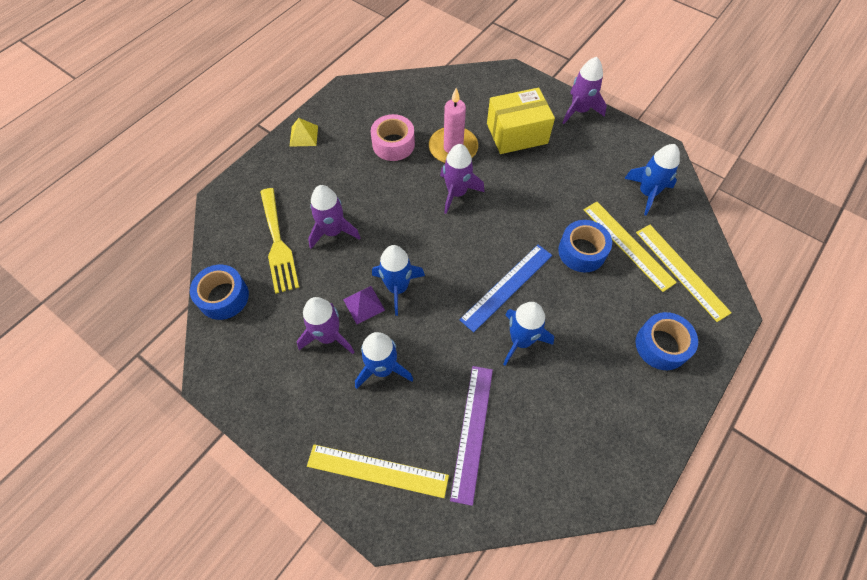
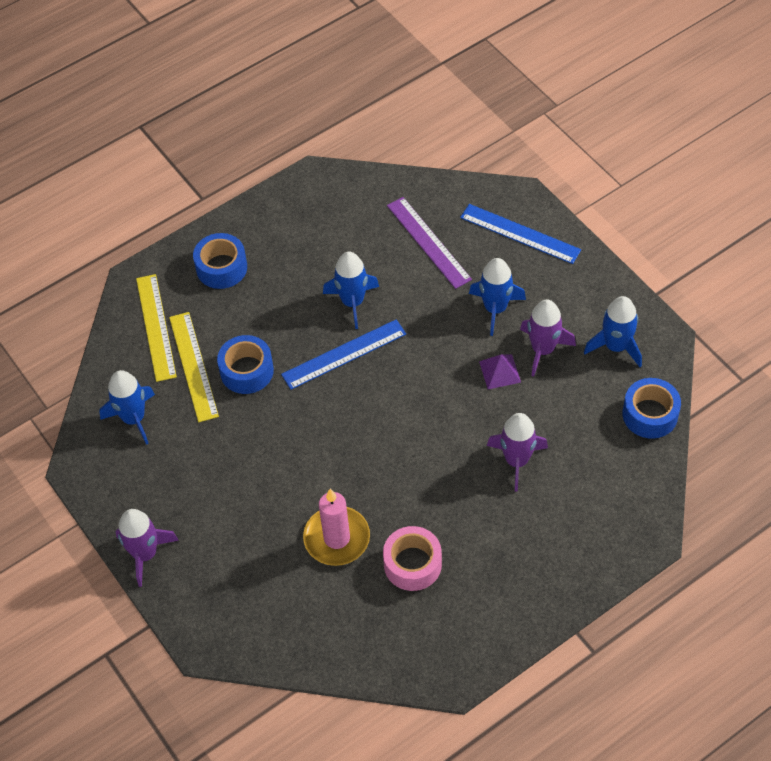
camera: 160 degrees left, 5 degrees down
yellow fork [260,188,299,294] -> none
yellow pyramid [289,118,318,147] -> none
yellow ruler [307,444,449,498] -> blue ruler [460,204,581,264]
blue rocket [372,245,425,316] -> blue rocket moved to [584,296,642,367]
purple rocket [440,144,484,214] -> none
purple ruler [450,366,493,506] -> purple ruler turned 60 degrees counterclockwise [387,197,472,289]
yellow box [487,88,555,154] -> none

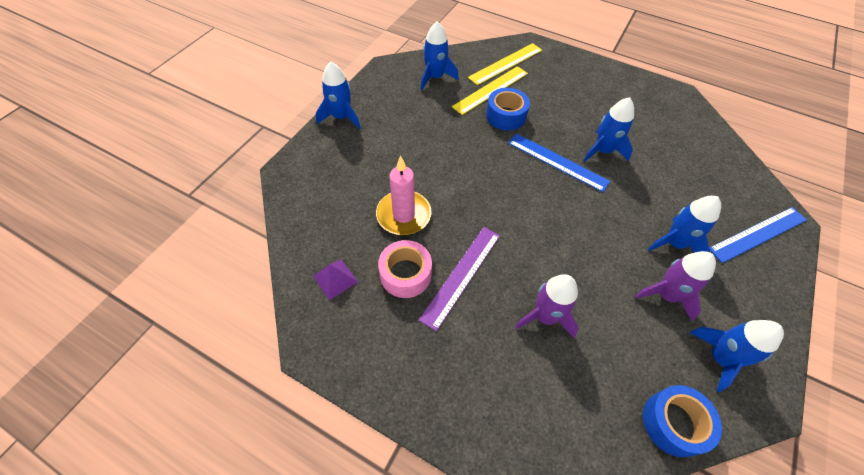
camera: 60 degrees right, 0 degrees up
purple rocket [115,509,179,587] -> blue rocket [316,61,361,129]
blue tape [193,233,247,289] -> none
purple ruler [387,197,472,289] -> purple ruler moved to [419,227,500,331]
blue ruler [460,204,581,264] -> blue ruler turned 60 degrees clockwise [709,207,807,263]
purple pyramid [479,354,521,389] -> purple pyramid moved to [313,259,358,300]

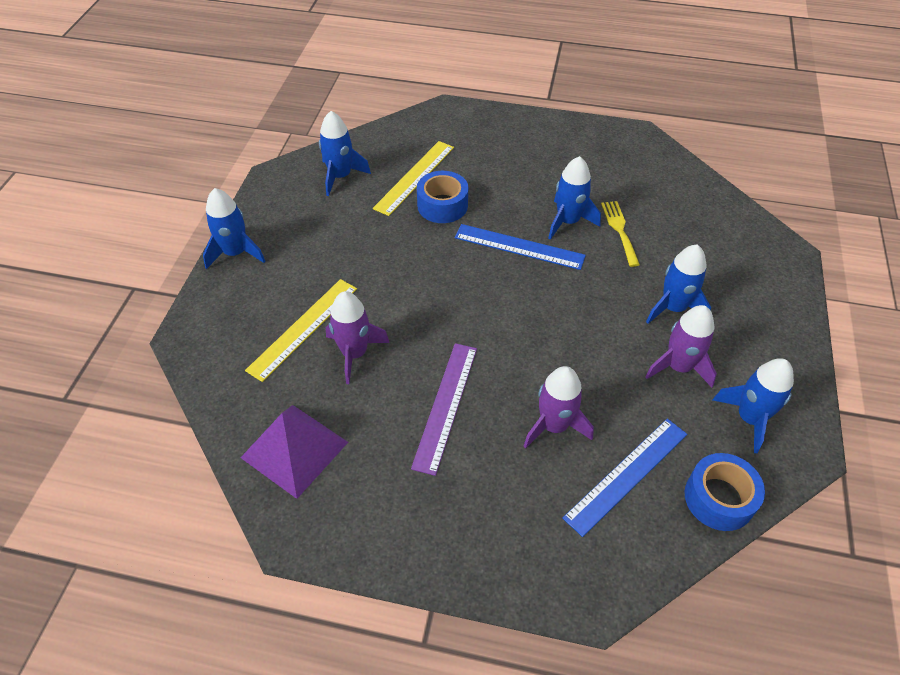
camera: 15 degrees left, 5 degrees down
purple pyramid [313,259,358,300] -> purple pyramid [241,405,348,499], size x1.83
pink candle [376,155,432,235] -> purple rocket [326,291,390,384]
pink tape [378,240,432,298] -> none
yellow ruler [468,43,542,85] -> yellow ruler moved to [245,279,357,382]
blue ruler [709,207,807,263] -> blue ruler moved to [562,418,687,537]
none -> yellow fork [601,201,640,267]

